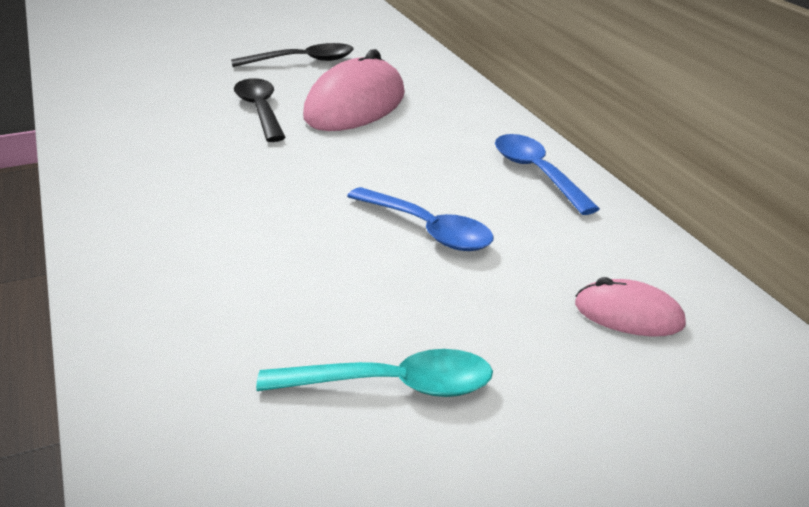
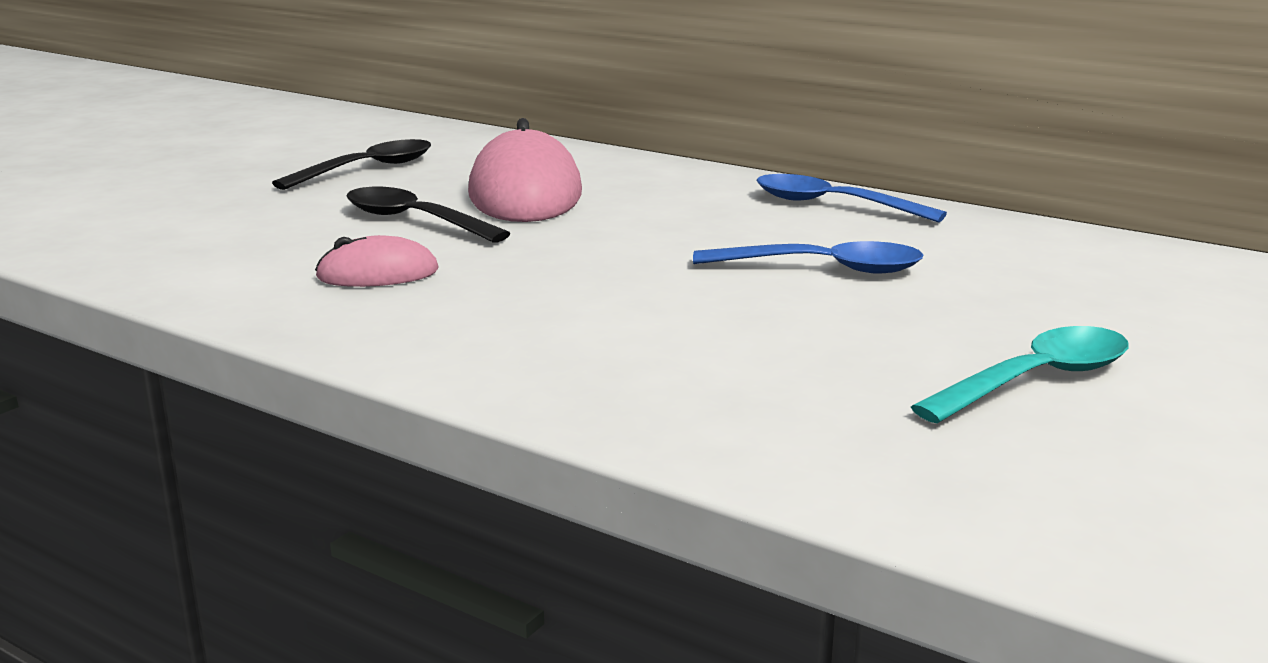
camera: 35 degrees left, 10 degrees down
pink mouse [575,277,686,336] -> pink mouse moved to [315,235,439,287]

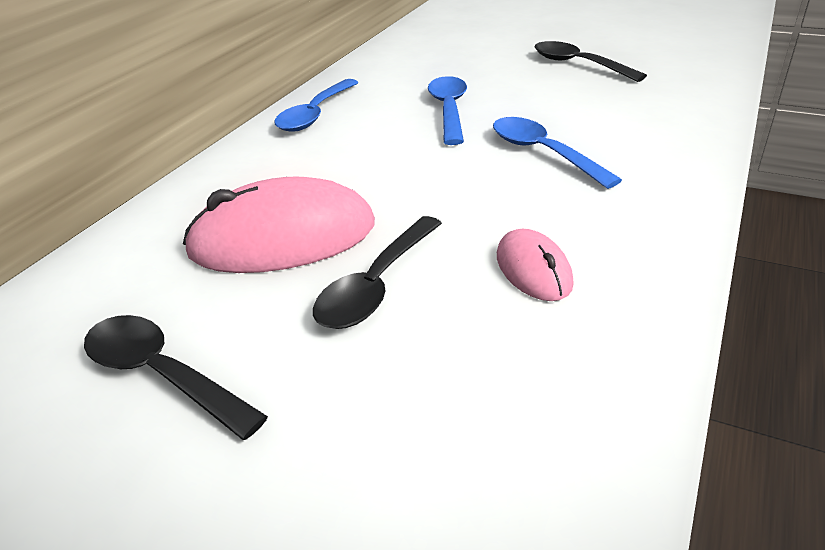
camera: 95 degrees left, 15 degrees up
turquoise spoon [911,326,1129,423] -> black spoon [535,41,647,82]
none -> blue spoon [493,117,622,189]

